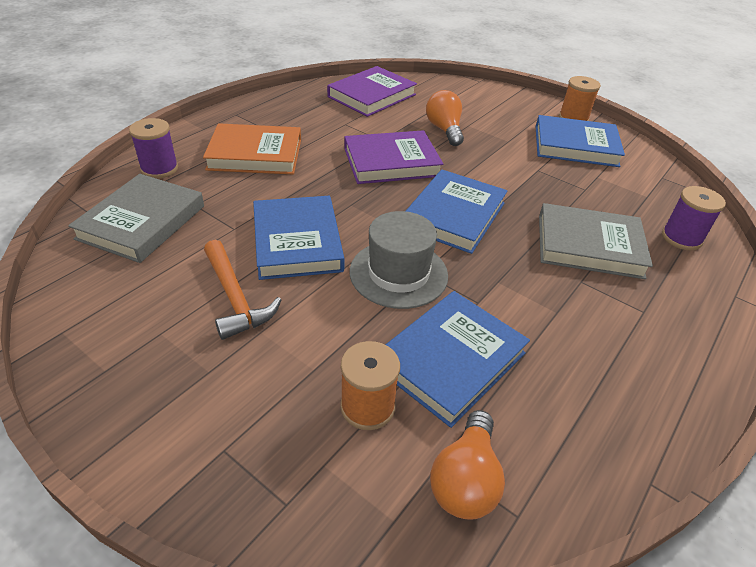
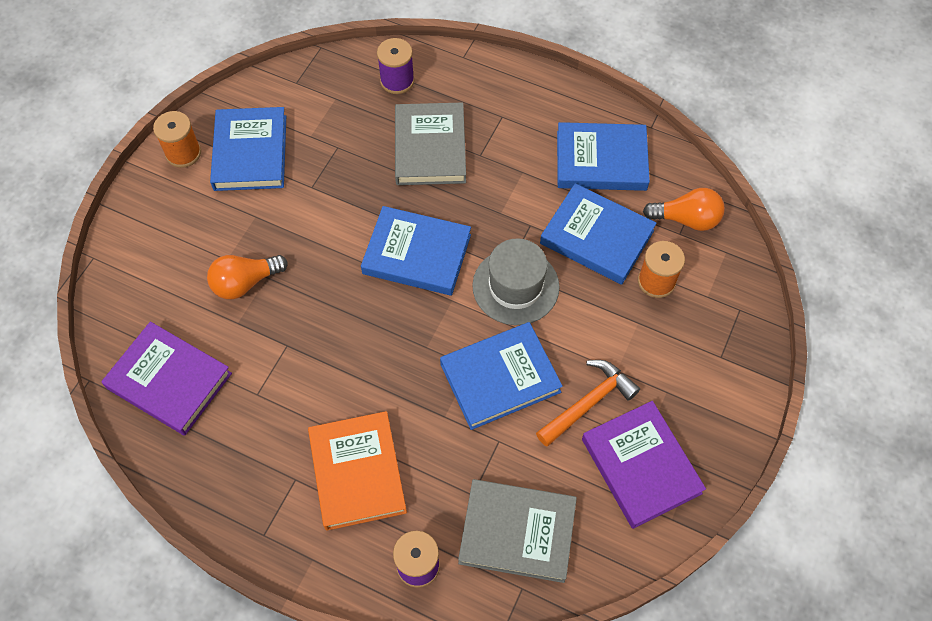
camera: 100 degrees left, 20 degrees up
purple book [344,130,443,184] -> purple book moved to [582,401,706,529]
none -> blue book [557,122,650,191]

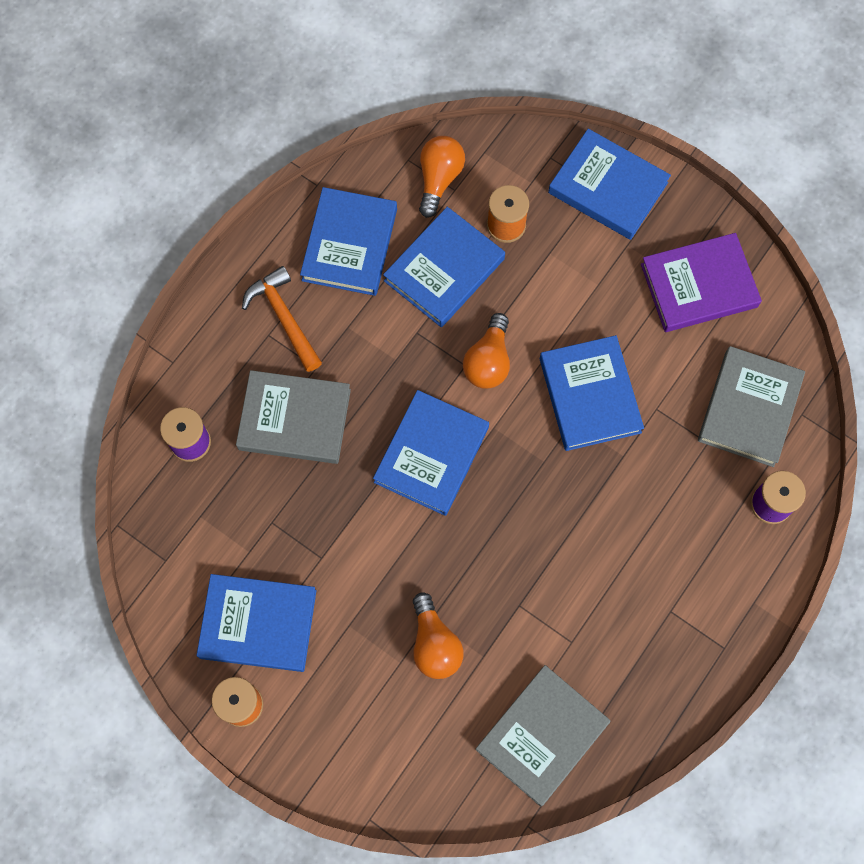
camera: 80 degrees left, 10 degrees up
purple book [101,322,232,436] -> grey book [475,665,610,806]
orange book [308,411,407,531] -> none
grey hat [472,238,560,325] -> orange light bulb [463,313,510,389]
orange hammer [536,360,640,447] -> orange hammer moved to [242,266,322,372]
none -> blue book [548,129,671,240]

